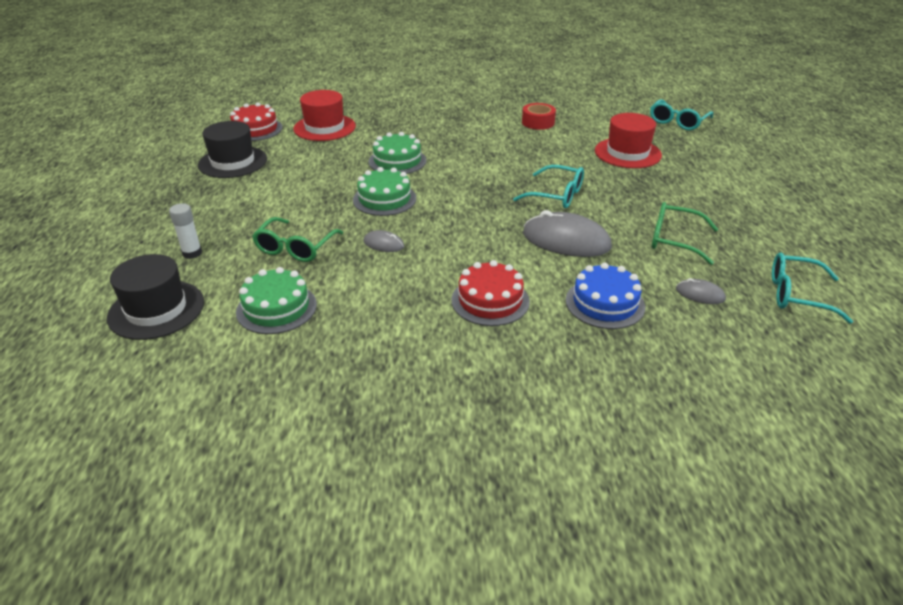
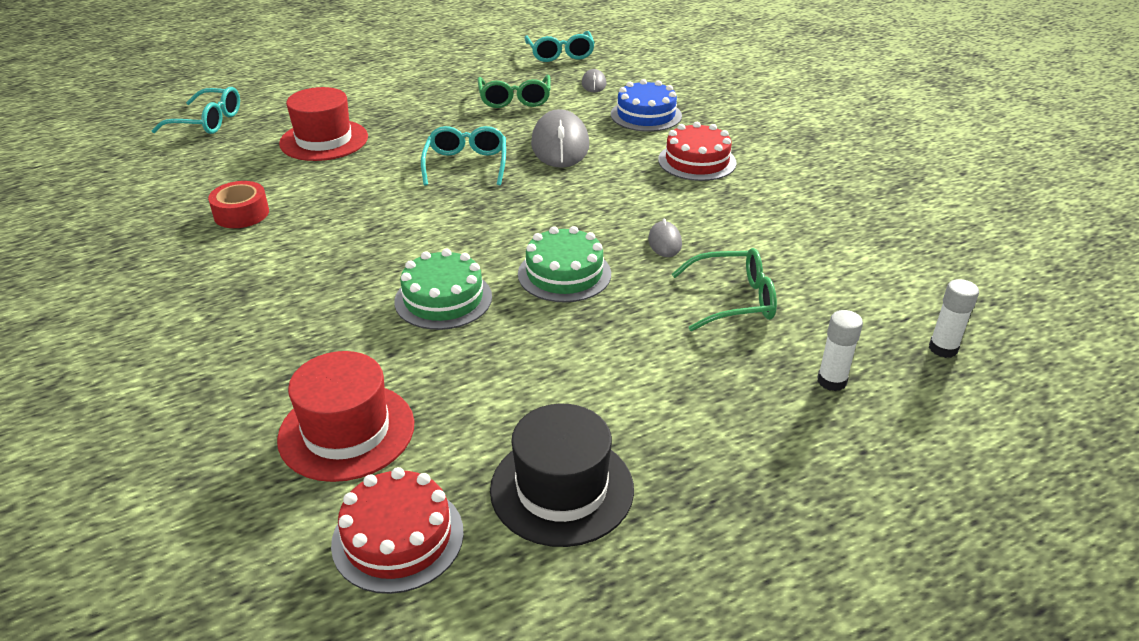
camera: 115 degrees left, 0 degrees up
black hat [107,254,204,340] -> white glue stick [929,279,979,358]
green cake [236,267,317,334] -> none

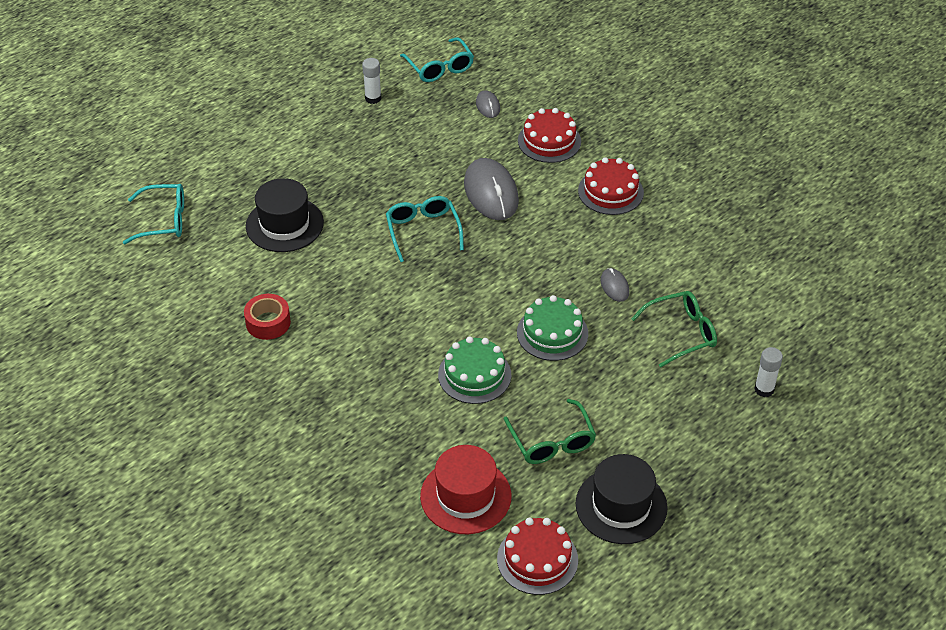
camera: 15 degrees left, 10 degrees up
red hat [279,87,368,161] -> black hat [246,178,324,252]
green glasses [478,75,551,108] -> green glasses moved to [504,399,596,464]
blue cake [611,79,682,132] -> red cake [518,108,581,163]
white glue stick [929,279,979,358] -> white glue stick moved to [362,58,381,104]

